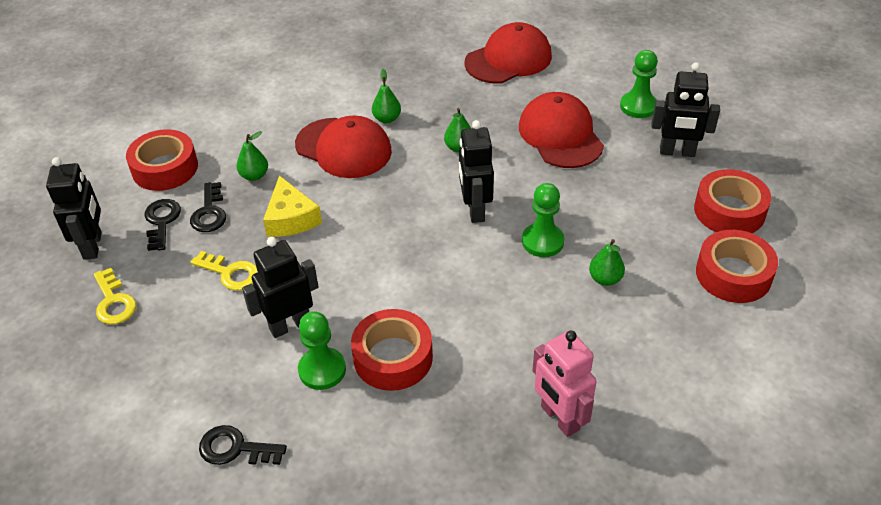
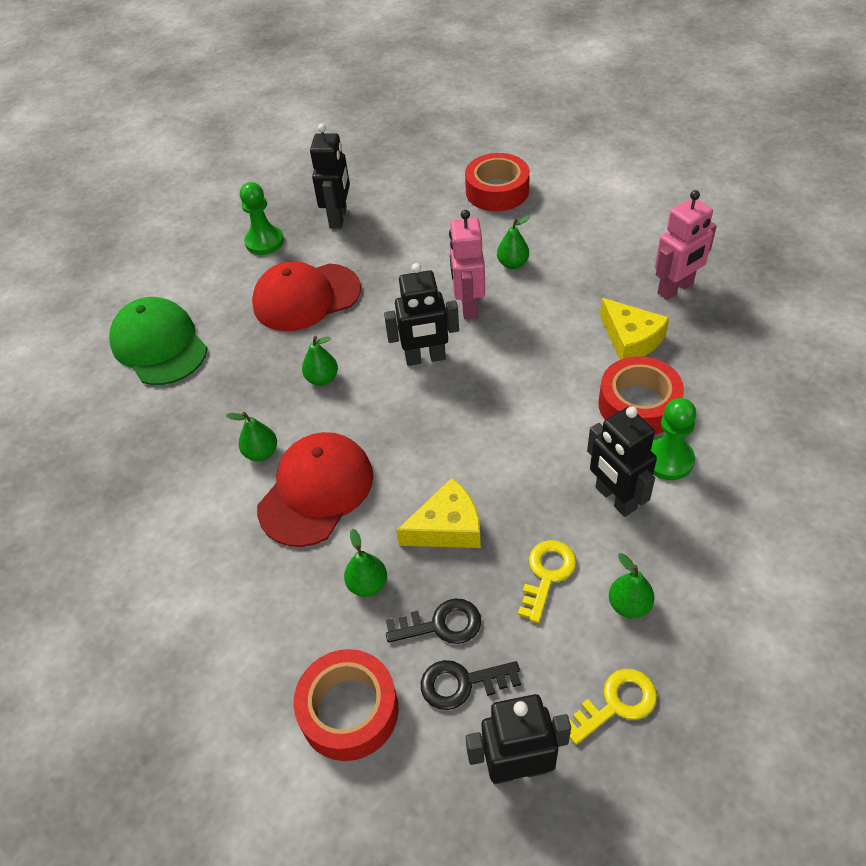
camera: 90 degrees left, 5 degrees up
black key [199,425,287,465] -> none
red cap [464,22,552,83] -> green cap [109,297,207,385]
green pawn [522,183,565,257] -> pink robot [449,210,485,319]
red tape [694,169,771,233] -> none
none -> yellow cheese [600,298,669,360]
none -> green pear [609,553,655,619]

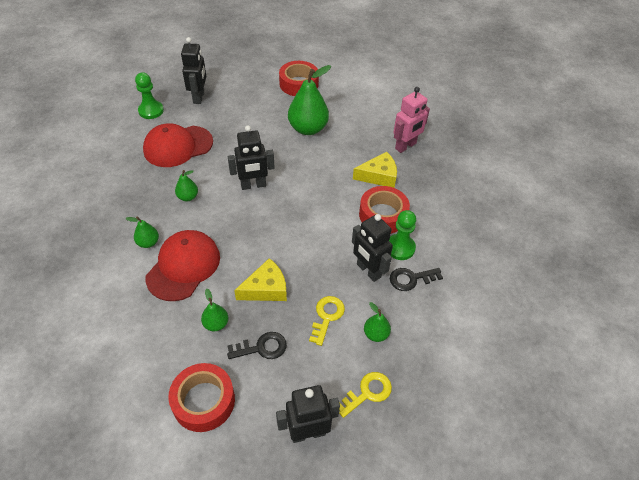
camera: 10 degrees left, 0 degrees up
green cap [109,297,207,385] -> none
black key [421,660,521,710] -> black key moved to [390,268,443,291]
pink robot [449,210,485,319] -> none
green pear [497,215,530,269] -> green pear [288,65,331,135], size x2.03
yellow cheese [600,298,669,360] -> yellow cheese turned 60 degrees counterclockwise [353,152,397,188]

